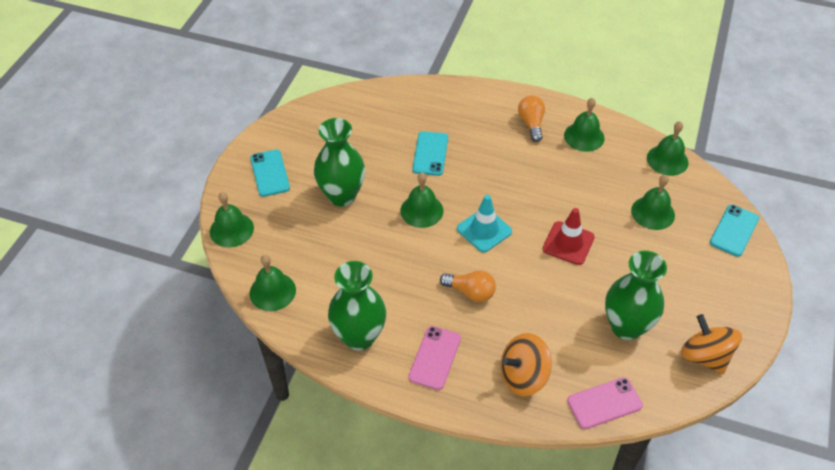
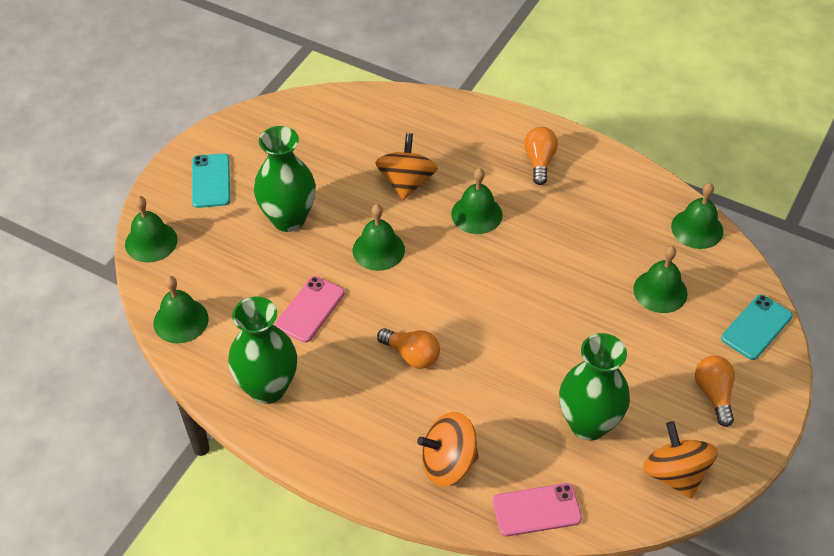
camera: 10 degrees right, 0 degrees up
pink phone [408,326,461,390] -> pink phone moved to [275,276,344,343]
turquoise phone [412,131,448,176] -> orange spinning top [375,133,438,200]
turquoise traffic cone [457,195,512,253] -> none
red traffic cone [543,208,595,265] -> none
green bell [564,97,605,152] -> green bell moved to [451,168,503,234]
none -> orange light bulb [695,356,735,427]

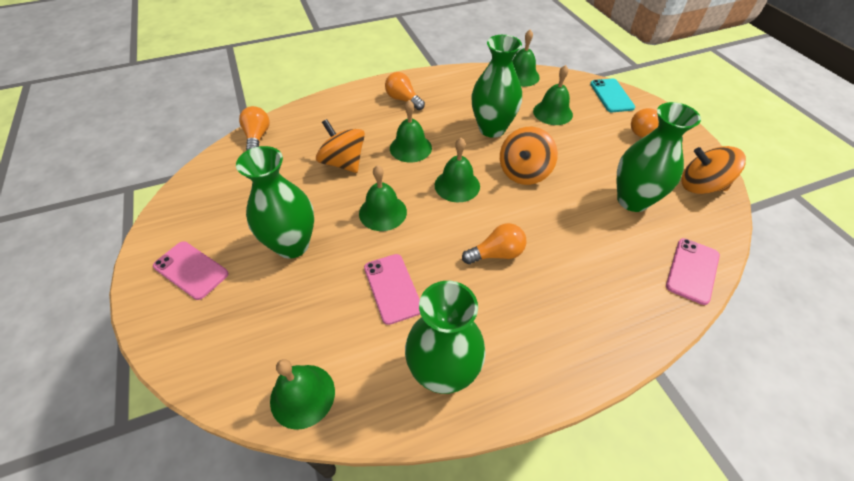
camera: 50 degrees left, 0 degrees up
green bell [125,196,178,262] -> green bell moved to [435,138,480,202]
turquoise phone [192,153,230,208] -> pink phone [153,241,229,300]
orange spinning top [417,412,479,486] -> orange spinning top moved to [500,127,558,185]
none -> orange light bulb [239,106,269,150]
none -> green vase [471,35,522,138]

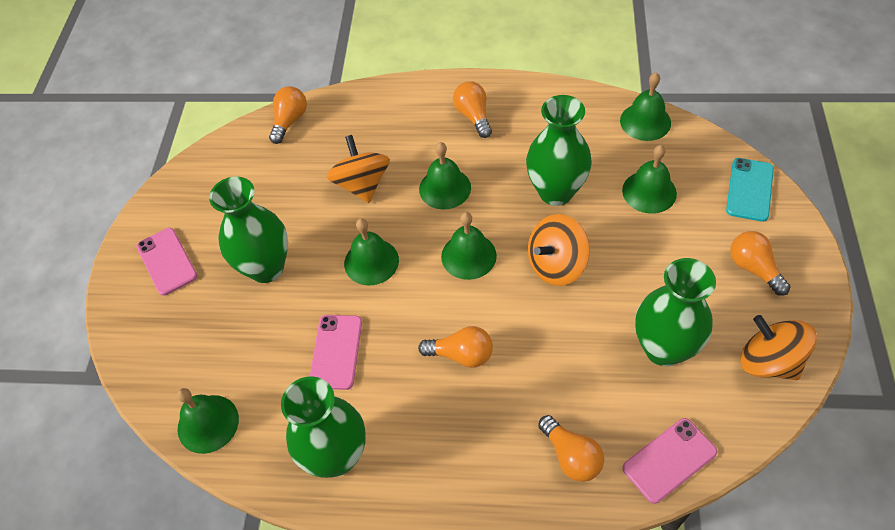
camera: 30 degrees right, 5 degrees up
none -> orange light bulb [538,415,604,482]

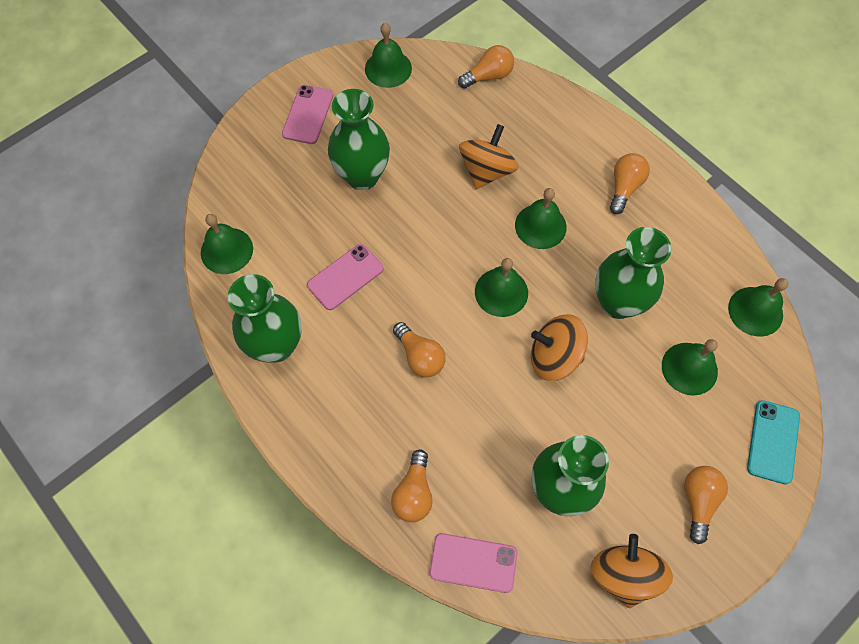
camera: 40 degrees right, 10 degrees up
green bell [344,218,399,286] -> green bell moved to [365,23,412,88]
turquoise phone [726,158,774,222] -> turquoise phone turned 45 degrees counterclockwise [747,400,800,484]

